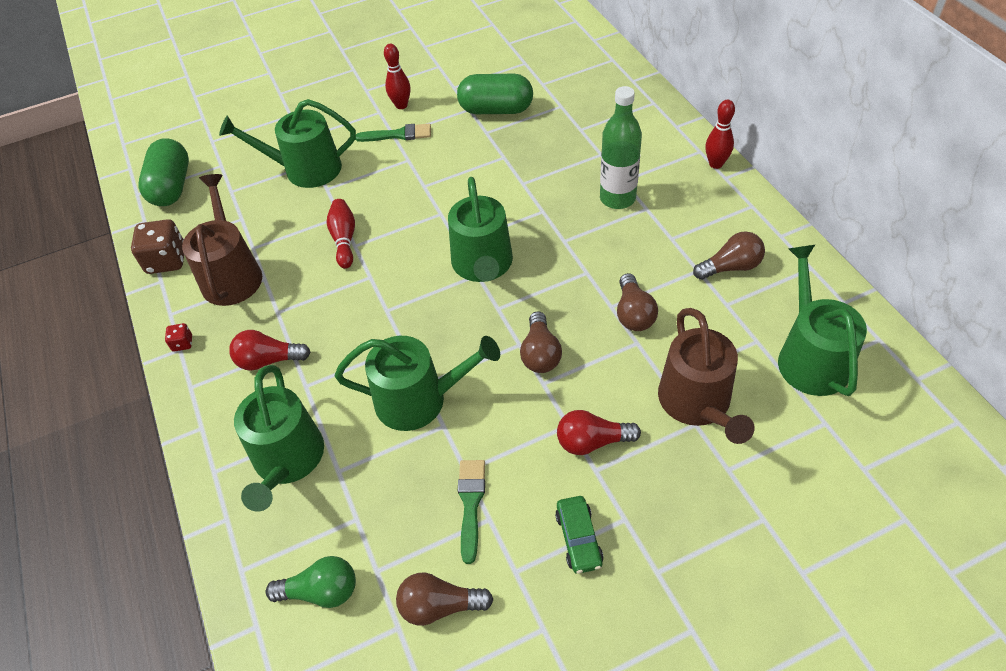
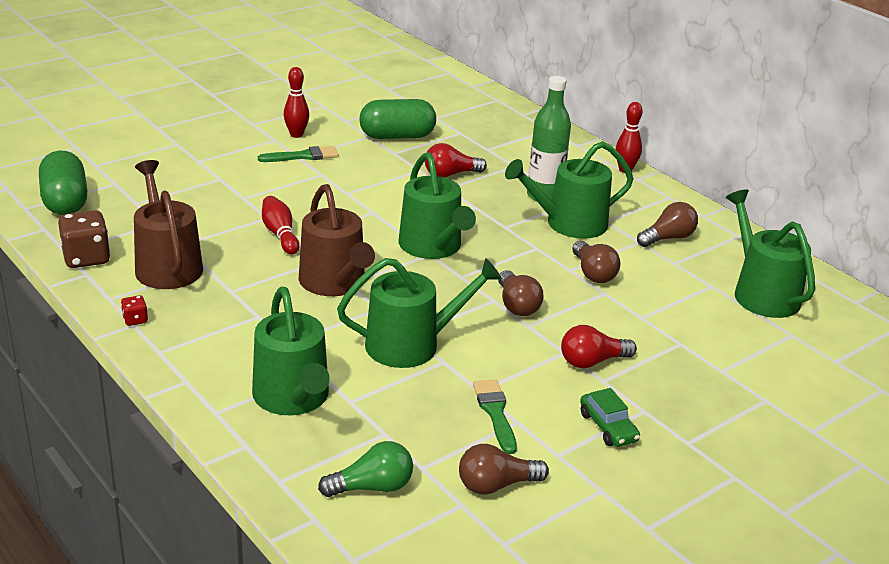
camera: 20 degrees left, 20 degrees down
green watering can [219,99,356,188] -> green watering can moved to [505,141,634,239]
red light bulb [229,330,311,371] -> red light bulb moved to [425,143,487,177]
brown watering can [658,308,755,444] -> brown watering can moved to [299,184,375,296]

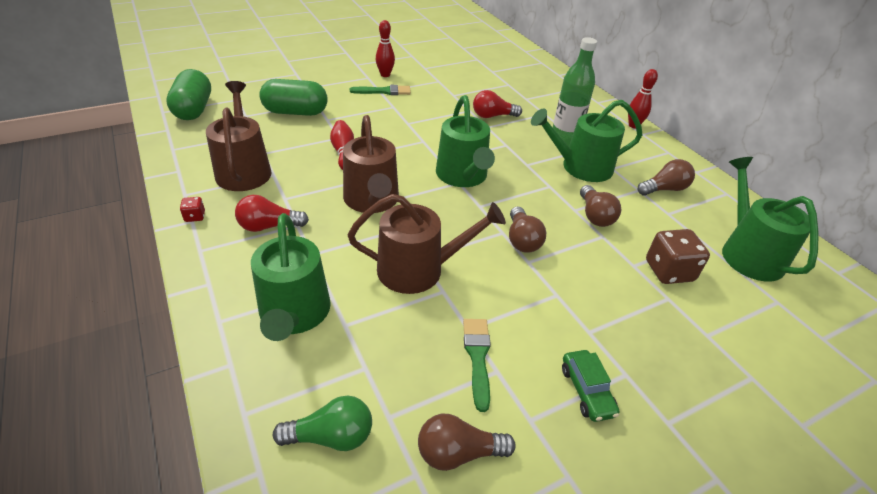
camera: 10 degrees right, 10 degrees up
brown dice [58,210,110,268] -> brown dice moved to [646,229,710,284]
green watering can [337,258,502,368] -> brown watering can [348,194,506,294]
green capsule [359,99,436,139] -> green capsule moved to [259,79,327,116]
red light bulb [561,325,637,368] -> red light bulb moved to [235,195,309,232]

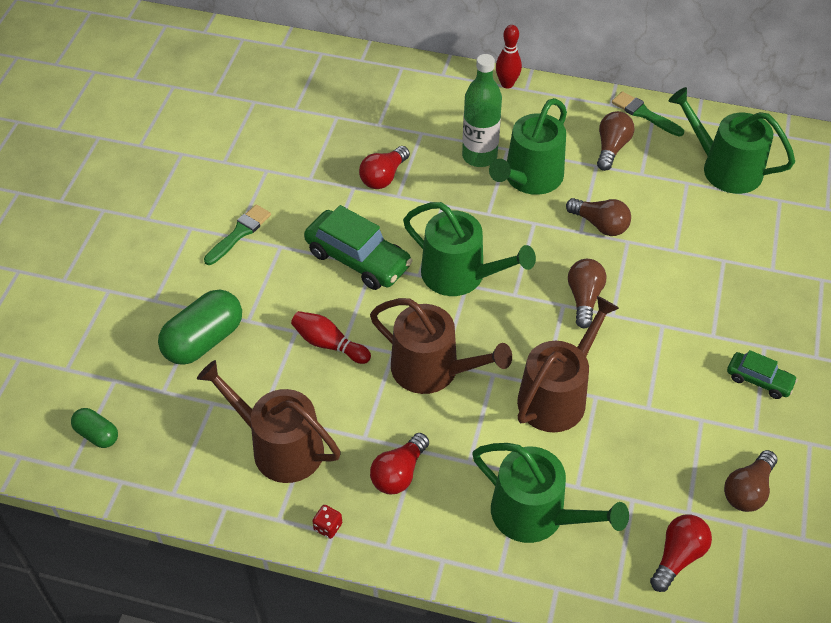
camera: 45 degrees left, 10 degrees up
green capsule [166,69,211,120] -> green capsule [71,408,118,448], size x0.54
green light bulb [273,396,372,451] -> red light bulb [650,514,712,592]
red bowling pin [376,20,395,77] -> none
green brush [463,319,491,412] -> green brush moved to [612,91,684,136]
brown light bulb [509,206,546,253] -> brown light bulb turned 120 degrees counterclockwise [568,259,606,328]
brown dice [646,229,710,284] -> none
none -> green car [304,205,413,290]

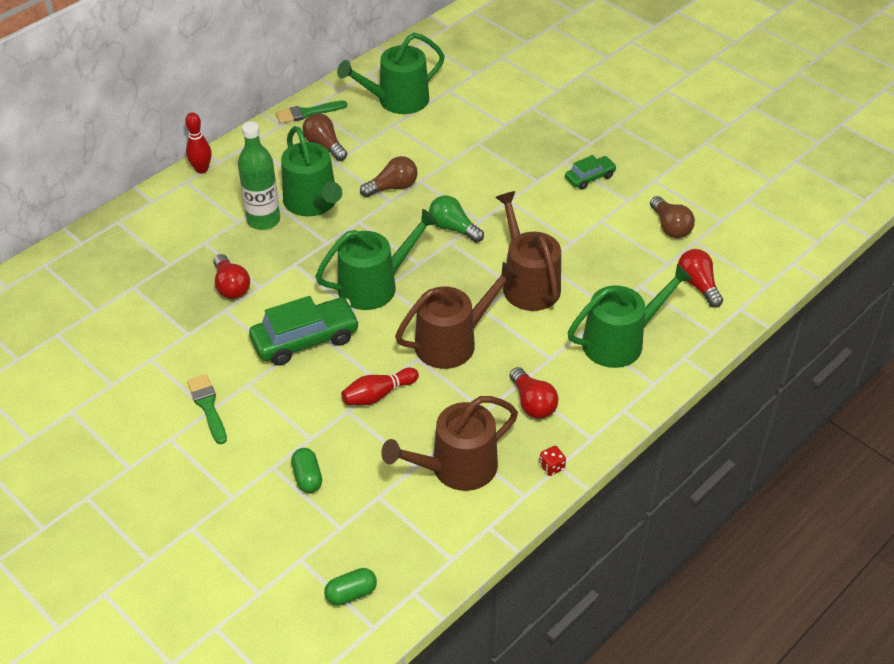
camera: 60 degrees left, 5 degrees down
green capsule [158,289,242,365] -> green capsule [291,448,322,493], size x0.54
brown light bulb [568,259,606,328] -> green light bulb [429,195,484,243]

